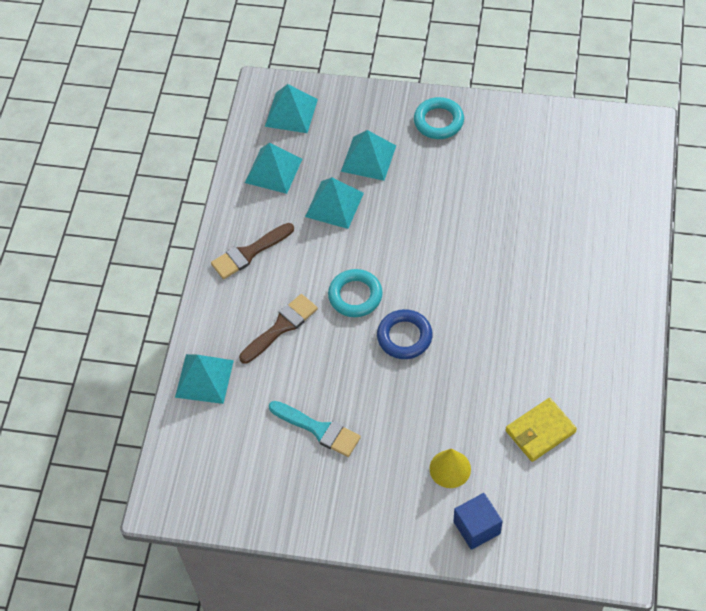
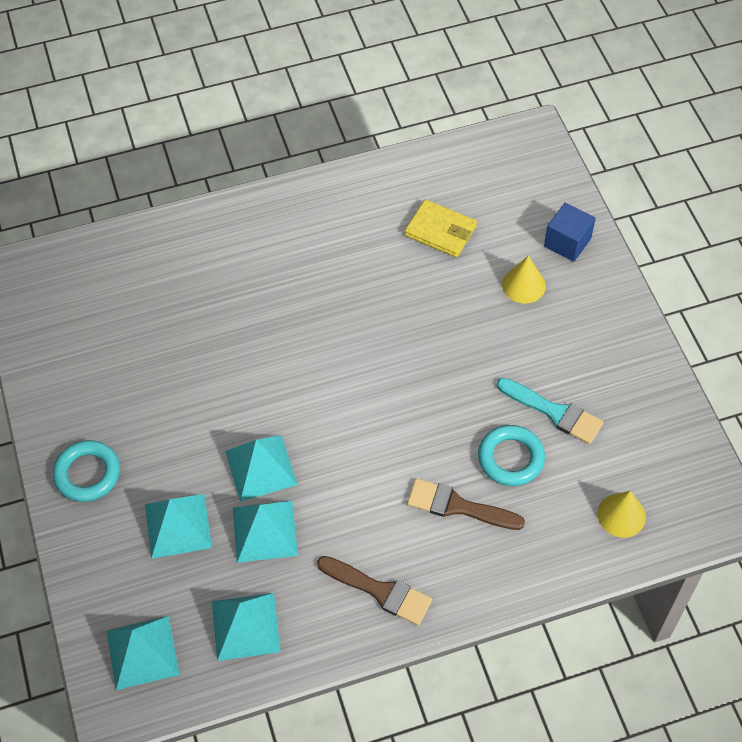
camera: 120 degrees left, 0 degrees up
turquoise pyramid [175,354,234,404] -> turquoise pyramid moved to [225,435,298,502]
turquoise brush [269,401,361,457] -> turquoise brush turned 120 degrees clockwise [497,378,604,444]
turquoise ring [328,269,383,317] -> turquoise ring moved to [478,425,545,486]
blue ring [377,309,433,359] -> none
none -> yellow cone [597,491,646,538]

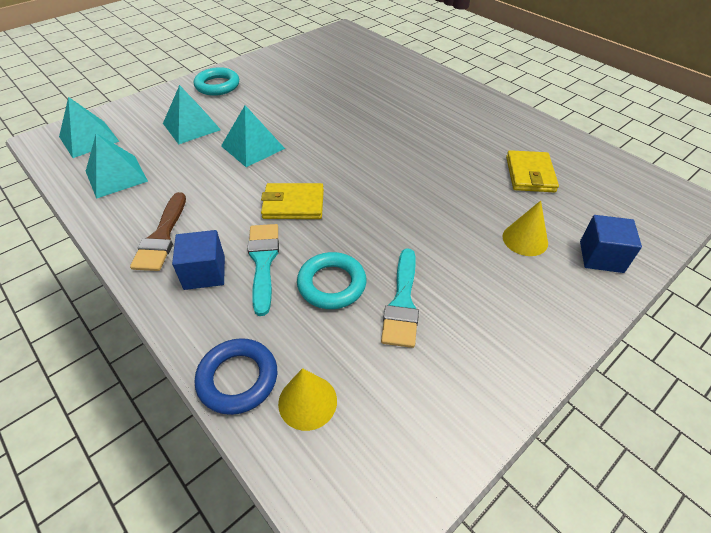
camera: 65 degrees right, 10 degrees down
turquoise pyramid [233,501,298,563] -> none
brown brush [407,478,525,530] -> turquoise brush [247,224,279,316]
none -> blue cube [172,230,225,290]
none -> blue ring [195,338,277,415]
none -> yellow wallet [261,183,324,219]

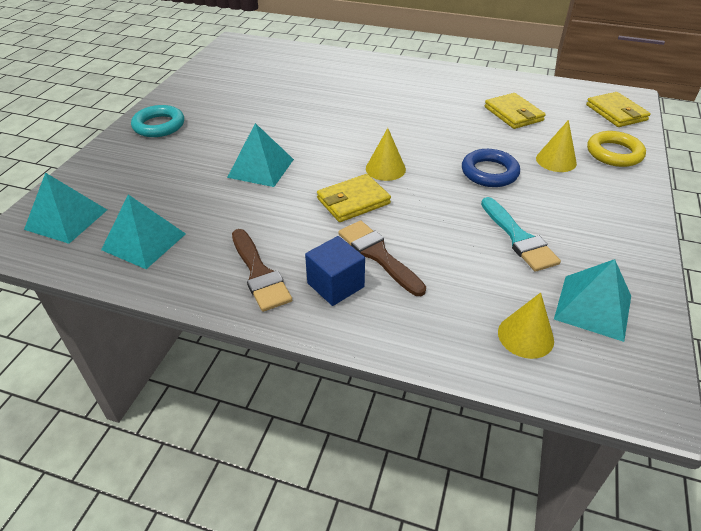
camera: 30 degrees left, 5 degrees down
turquoise pyramid [163,85,221,144] -> turquoise pyramid moved to [554,259,631,342]
blue ring [195,338,277,415] -> blue ring moved to [462,149,520,187]
turquoise brush [247,224,279,316] -> brown brush [338,220,426,296]
turquoise ring [297,252,366,309] -> none
blue cube [580,215,642,273] -> yellow ring [587,131,646,167]
none -> yellow cone [366,128,406,181]
none -> yellow wallet [586,92,651,127]

